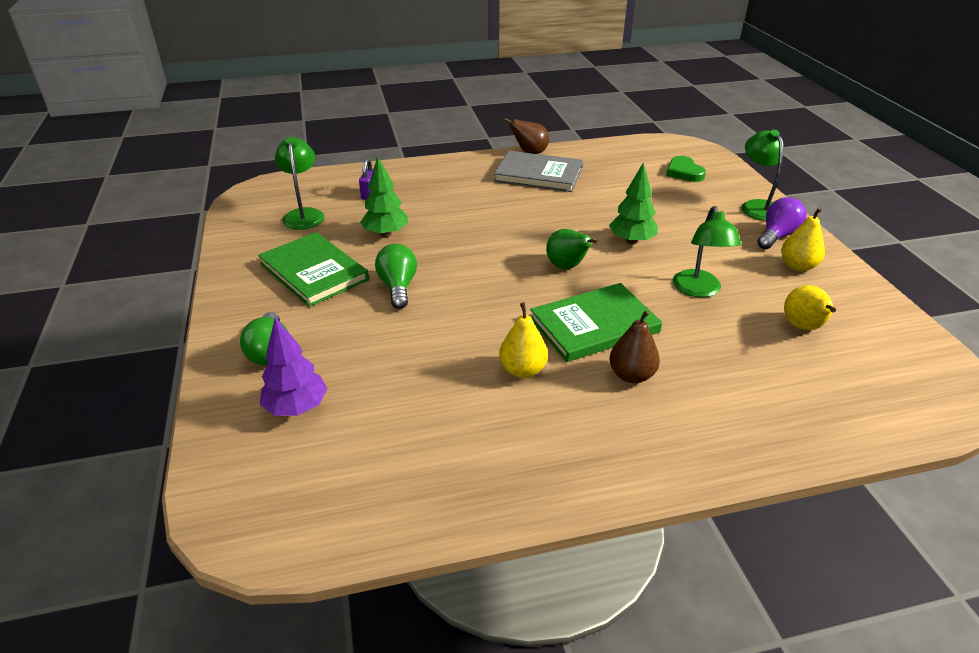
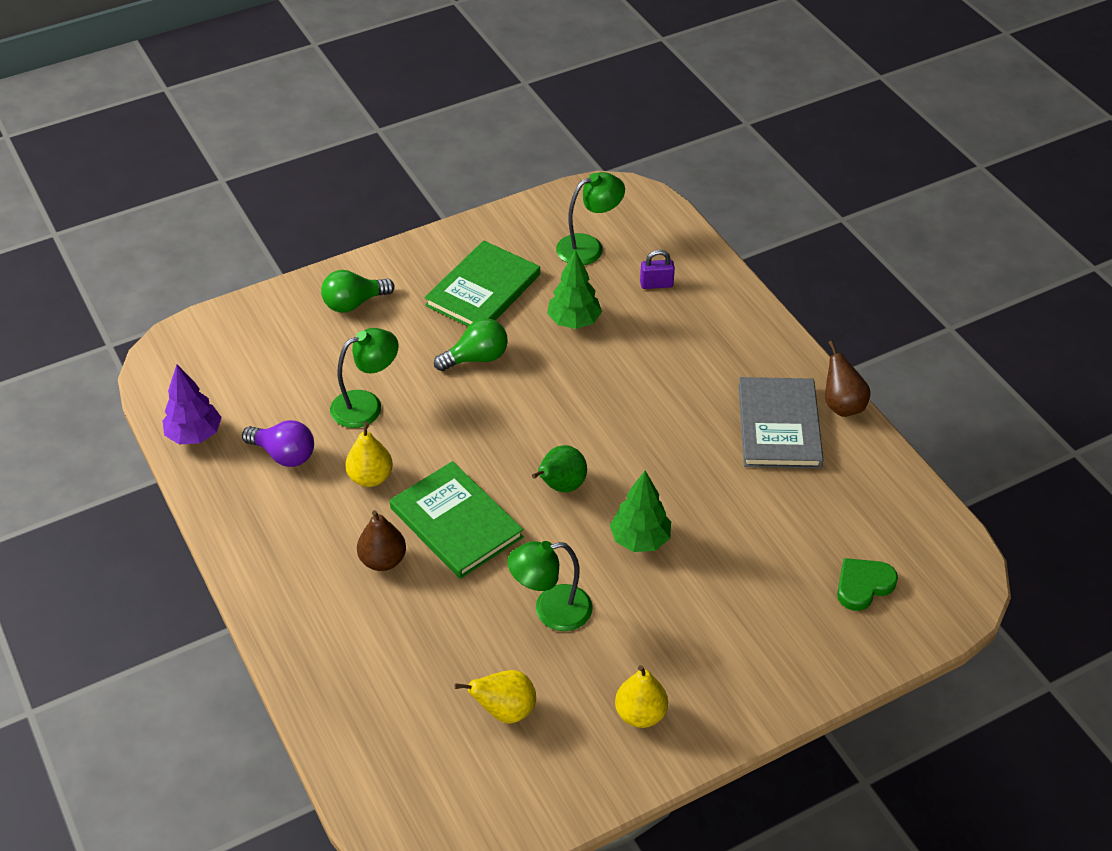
camera: 75 degrees right, 10 degrees up
purple tree [260,317,327,416] -> purple tree moved to [162,364,222,444]
green lamp [742,130,784,221] -> green lamp moved to [330,328,399,428]
purple light bulb [757,197,807,249] -> purple light bulb moved to [242,420,314,467]

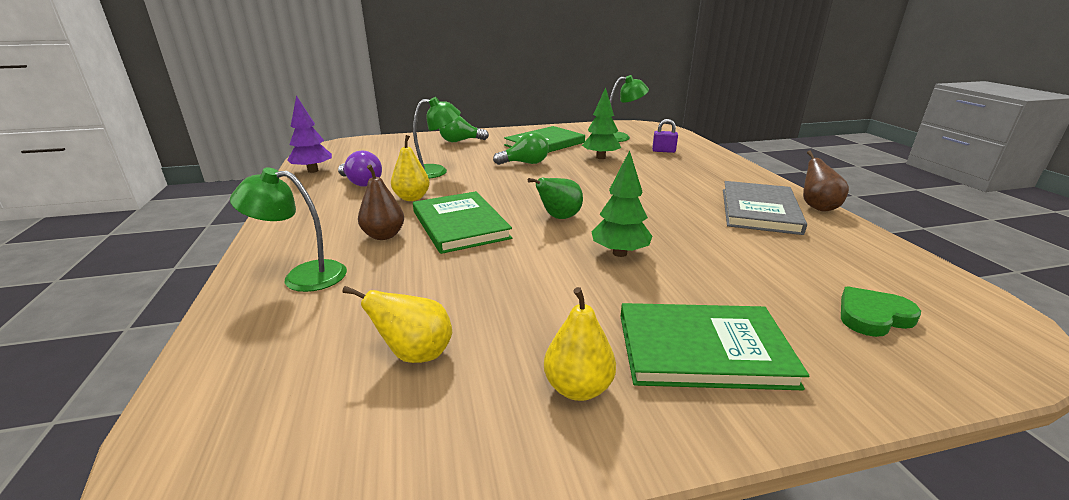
camera: 15 degrees right, 20 degrees down
green lamp [507,541,593,631] -> green lamp moved to [230,167,347,292]
none -> green book [620,303,809,390]

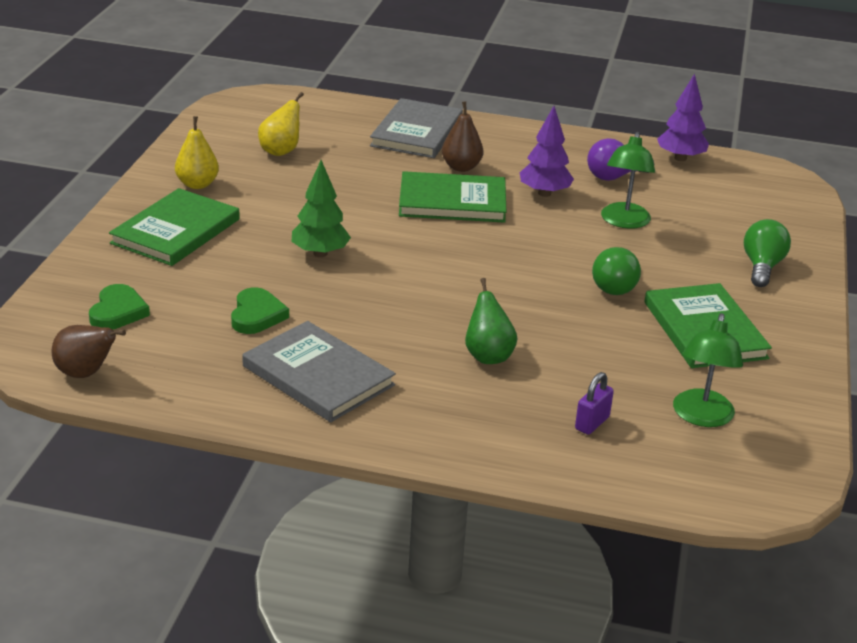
camera: 115 degrees right, 5 degrees up
green lamp [230,167,347,292] -> grey book [370,98,463,158]
yellow pear [391,135,430,201] -> purple tree [520,106,574,197]
green pear [528,178,583,219] -> green pear moved to [465,278,518,364]
green tree [582,87,621,159] -> none
brown pear [803,150,849,212] -> brown pear moved to [51,325,126,378]
none -> green heart [231,287,289,334]

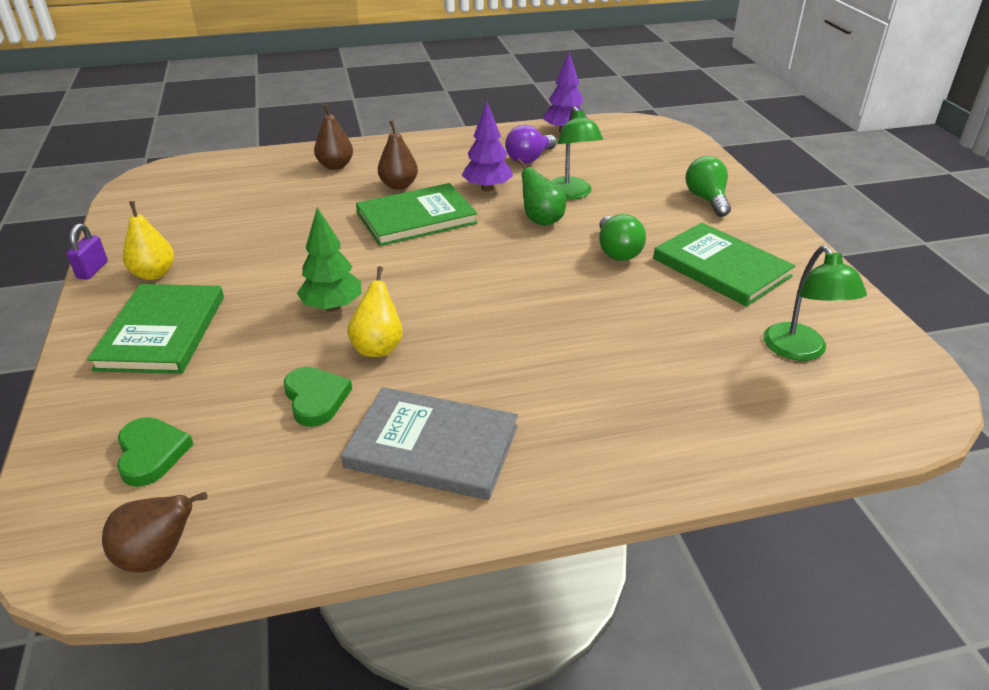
camera: 25 degrees left, 5 degrees up
yellow pear [258,92,304,156] -> yellow pear moved to [347,266,402,357]
grey book [370,98,463,158] -> brown pear [314,103,353,170]
green pear [465,278,518,364] -> green pear moved to [517,159,566,226]
purple padlock [575,372,614,435] -> purple padlock moved to [67,224,108,280]

